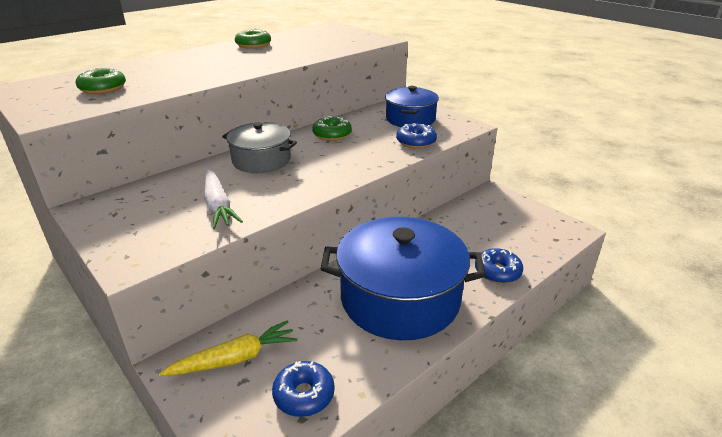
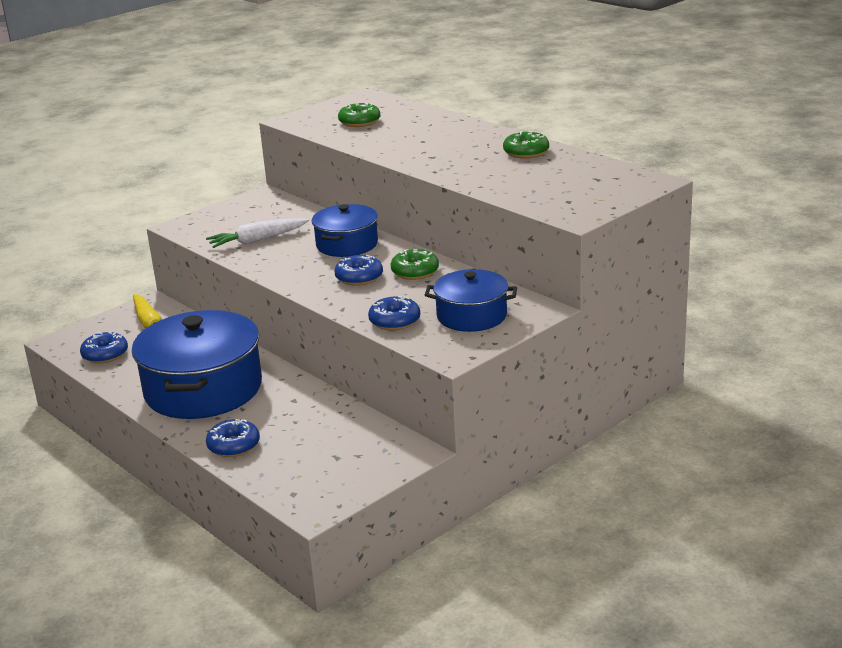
camera: 90 degrees right, 5 degrees down
grey pot [222,122,297,173] -> blue pot [312,204,378,257]
none -> blue donut [334,255,383,286]

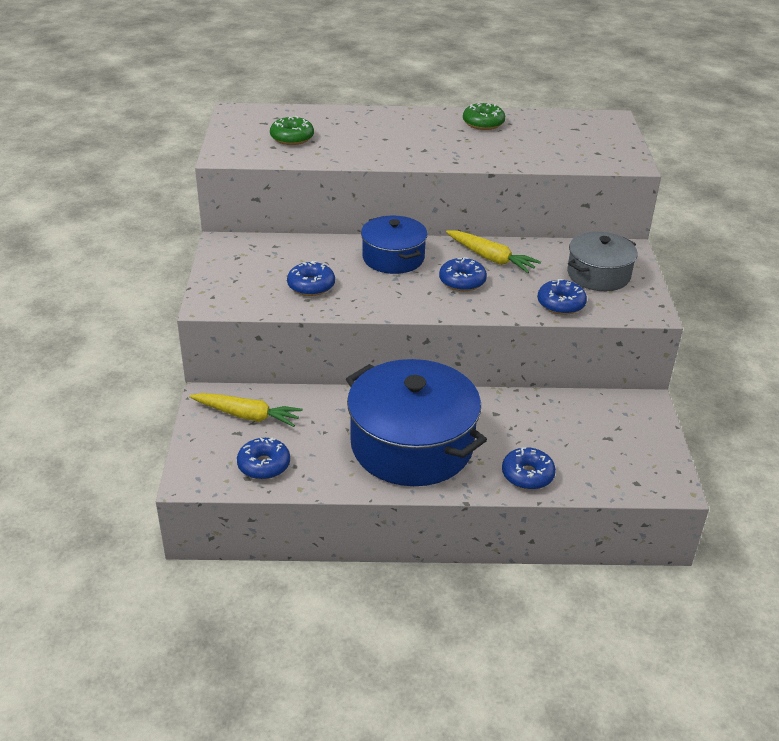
camera: 50 degrees left, 10 degrees up
white carrot [206,218,309,248] -> blue donut [287,261,335,296]
green donut [391,249,439,280] -> yellow carrot [446,231,541,273]
blue pot [425,269,517,332] -> grey pot [567,232,637,291]

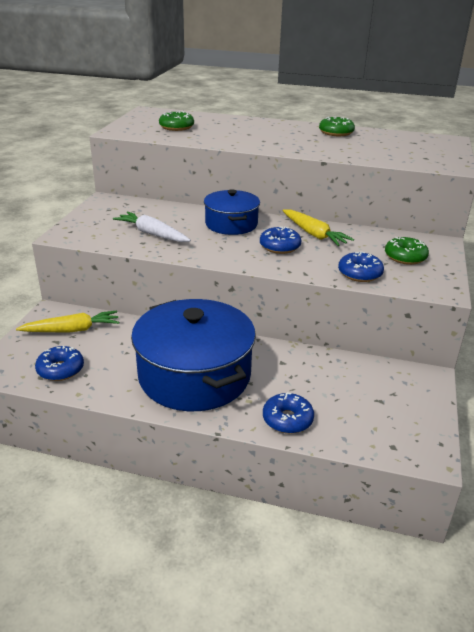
camera: 15 degrees right, 5 degrees down
yellow carrot [189,393,303,427] -> yellow carrot turned 45 degrees counterclockwise [16,311,119,332]
blue donut [287,261,335,296] -> white carrot [113,212,191,242]
grey pot [567,232,637,291] -> green donut [385,237,429,265]

